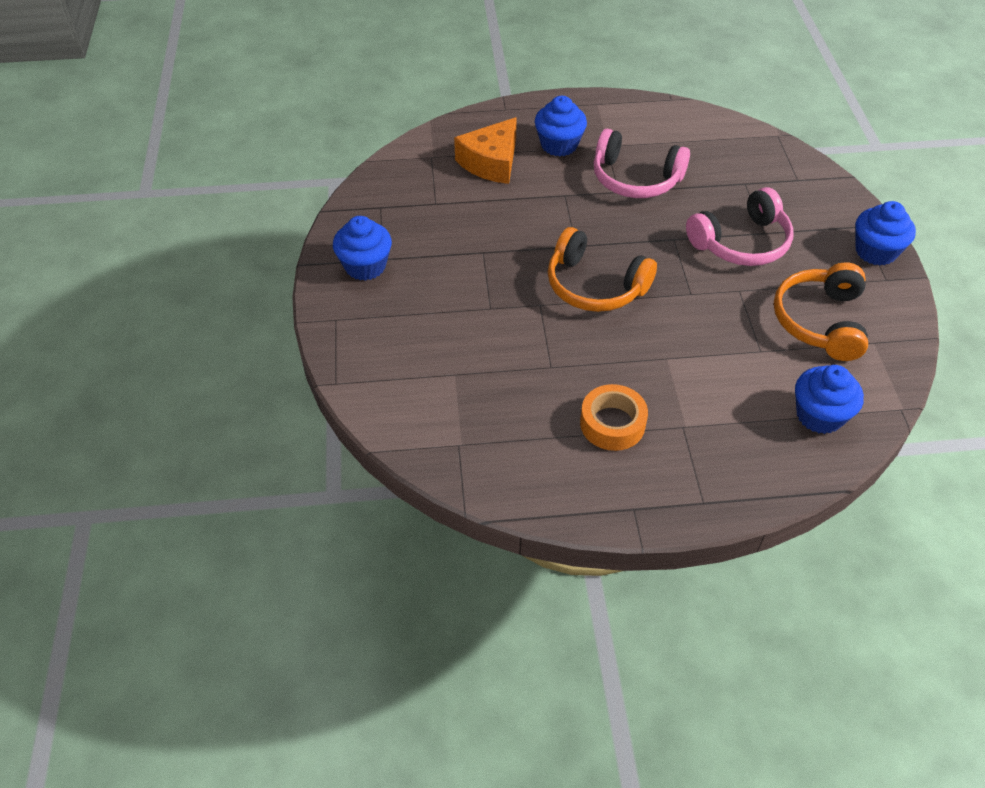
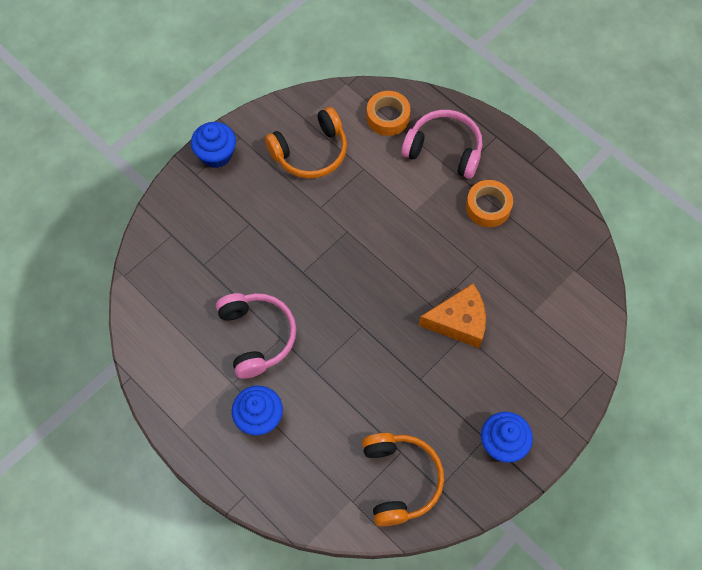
camera: 130 degrees left, 15 degrees up
orange cheese [454,117,517,184] -> orange cheese moved to [419,284,486,348]
orange headphones [548,227,657,312] -> orange headphones moved to [362,433,444,526]
pink headphones [686,187,794,266] -> pink headphones moved to [401,110,482,179]
blue cupcake [795,365,864,434] -> orange tape [367,91,410,136]

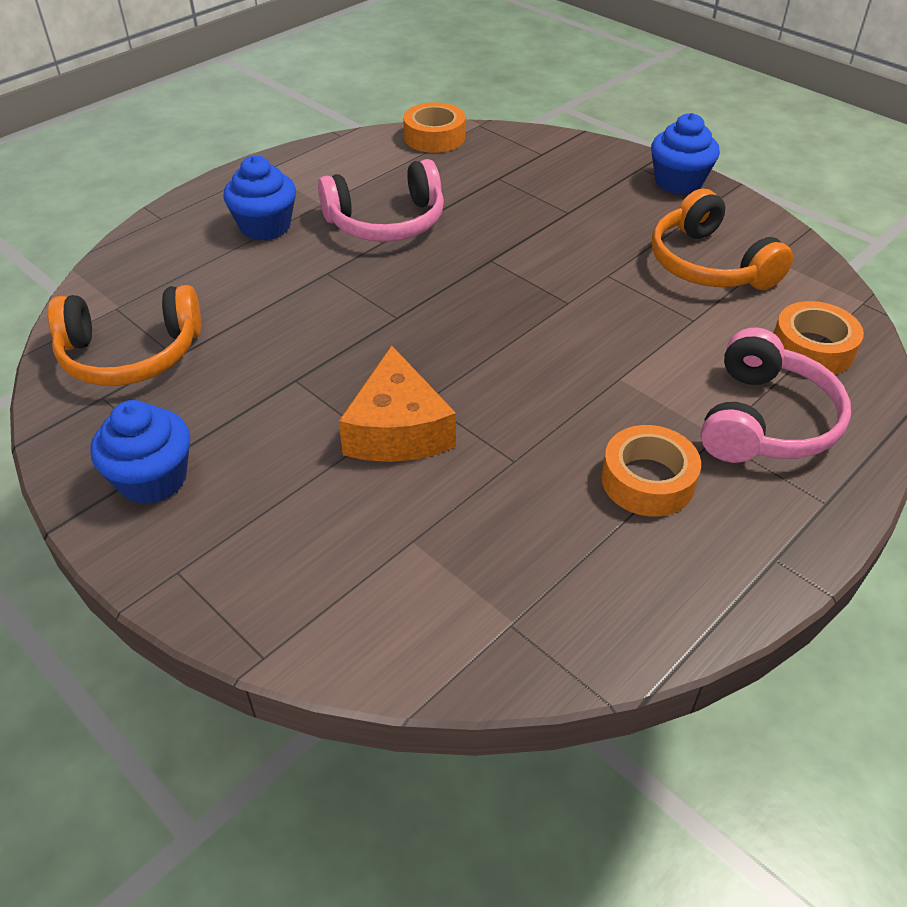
camera: 90 degrees right, 20 degrees down
none -> orange tape [403,102,465,153]

